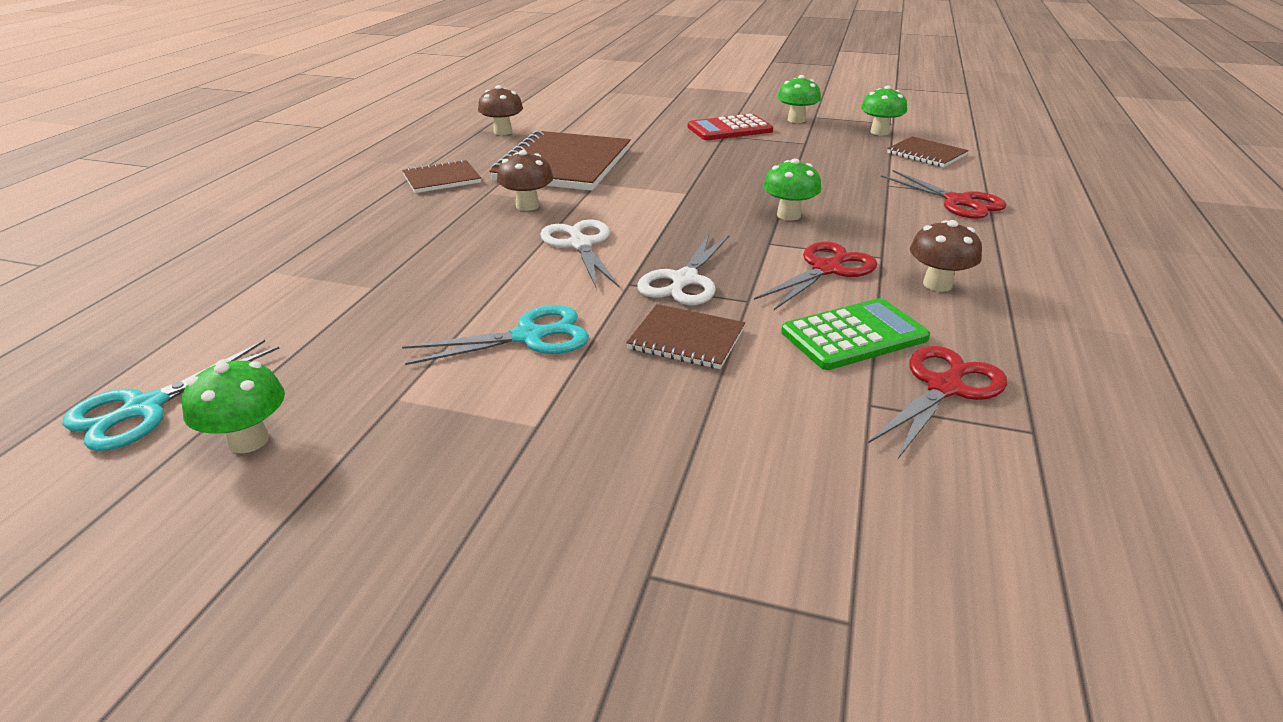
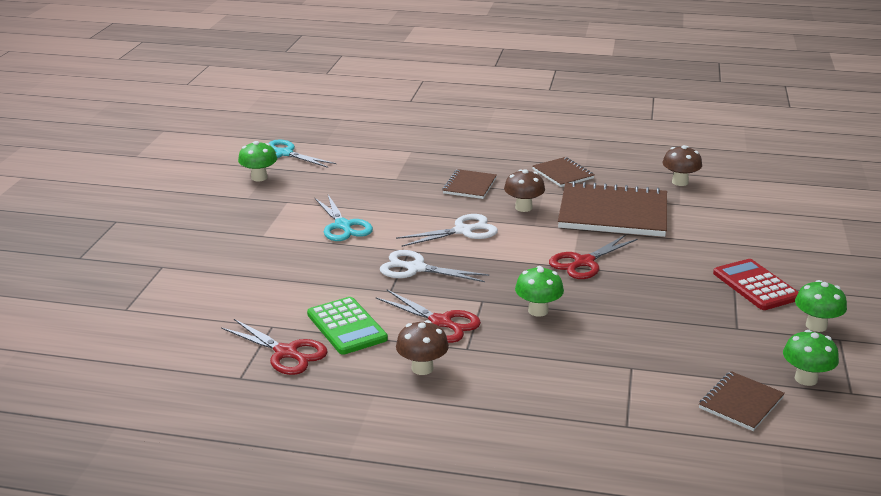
camera: 85 degrees right, 5 degrees down
brown notebook [626,304,745,369] -> brown notebook moved to [442,169,497,199]
red scissors [881,170,1007,219] -> red scissors moved to [549,235,637,279]

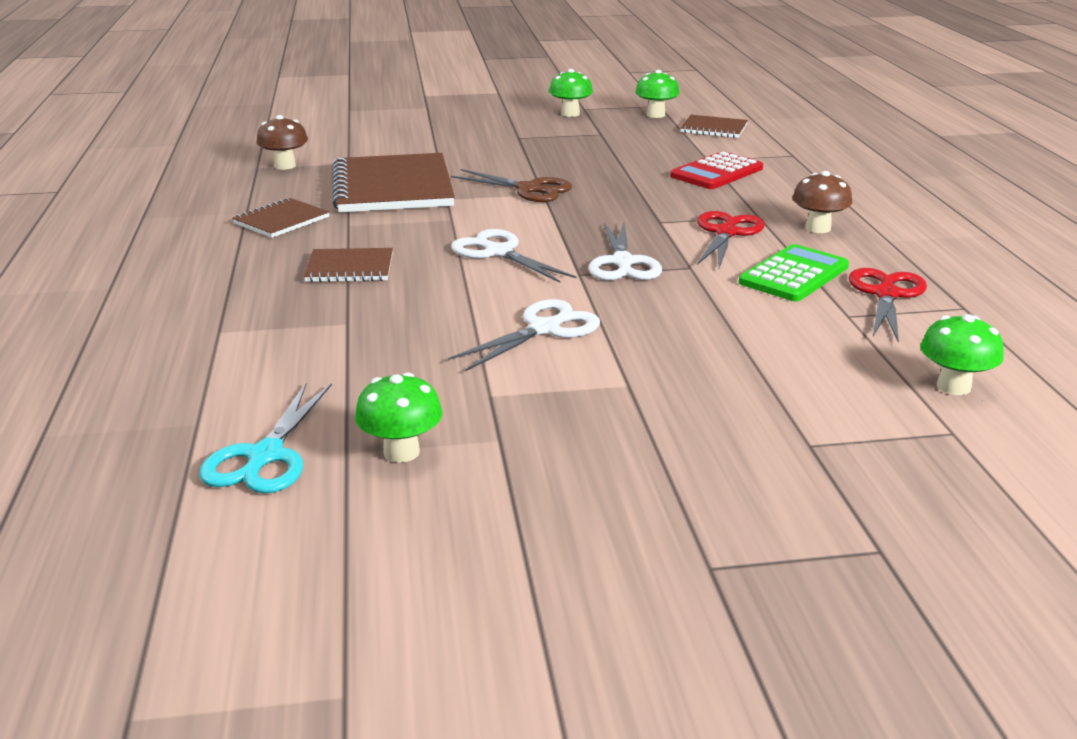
camera: 110 degrees left, 0 degrees up
turquoise scissors [314,195,373,241] -> white scissors [448,299,600,371]
brown mushroom [504,169,545,212] -> none
green mushroom [515,266,564,317] -> green mushroom moved to [920,314,1004,395]
red scissors [549,235,637,279] -> brown scissors [451,169,572,202]
red calculator [713,259,798,310] -> red calculator moved to [670,151,763,189]

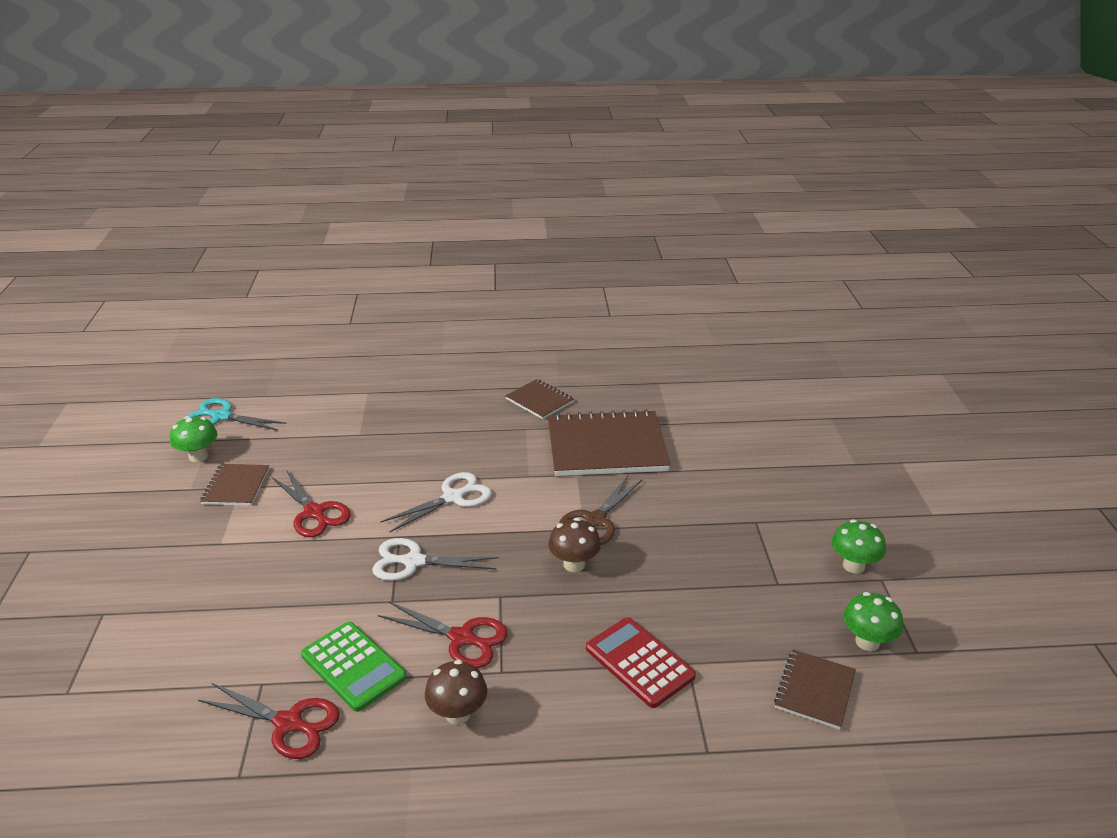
camera: 95 degrees right, 5 degrees up
brown mushroom [256,115,308,170] -> brown mushroom moved to [548,518,601,572]
brown notebook [304,248,393,282] -> brown notebook moved to [200,464,269,506]
white scissors [448,299,600,371] -> red scissors [272,470,351,537]
green mushroom [920,314,1004,395] -> none

